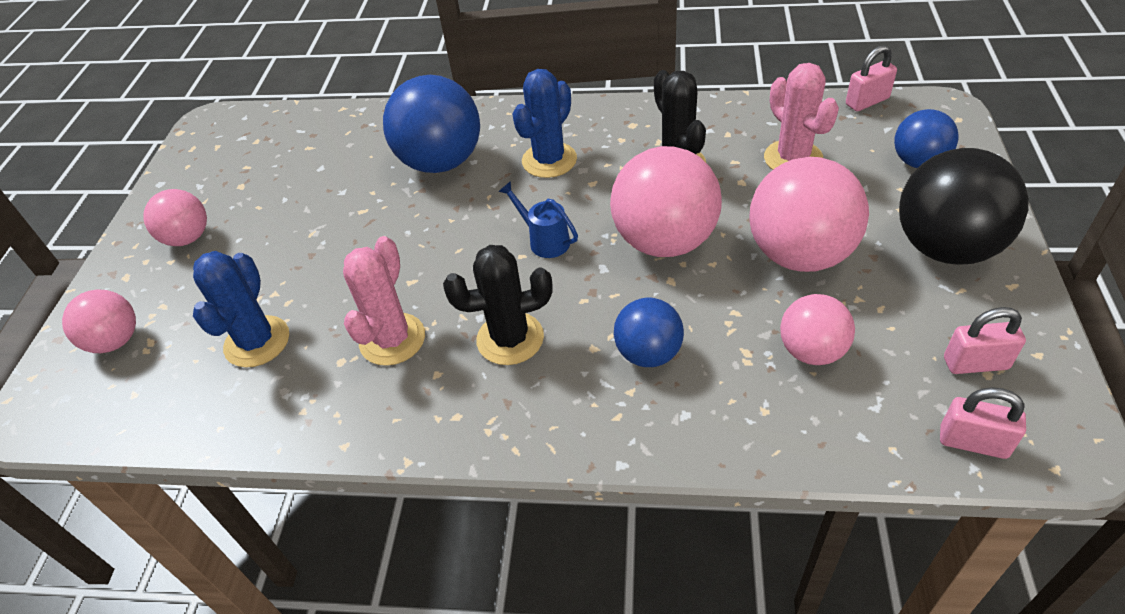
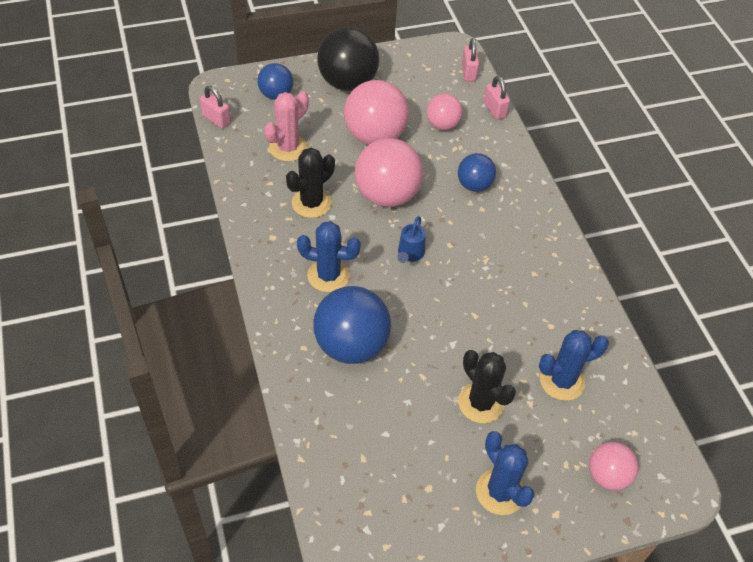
camera: 120 degrees left, 5 degrees up
pink ball [143,189,207,246] -> blue cactus [476,431,535,515]
pink cactus [343,236,425,366] -> none
black cactus [443,245,553,365] -> black cactus moved to [458,350,516,423]
pink padlock [944,307,1026,374] -> pink padlock moved to [483,76,510,120]

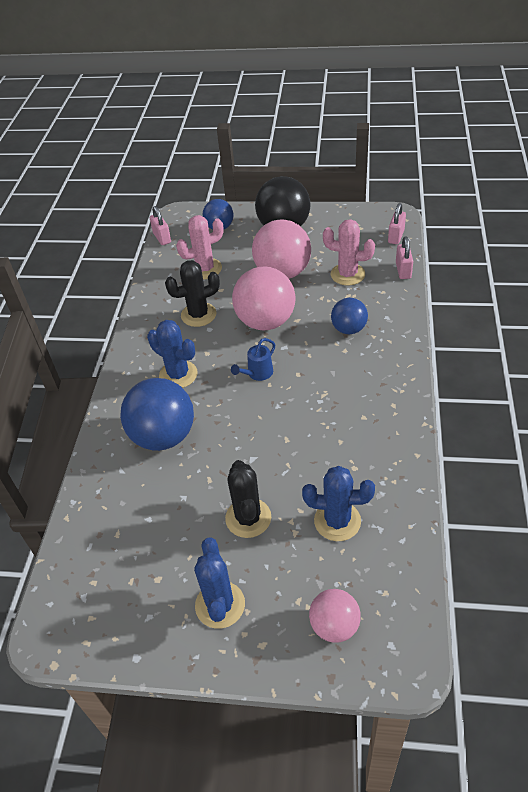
camera: 30 degrees right, 5 degrees down
pink ball [426,94,463,130] -> pink cactus [323,219,375,285]

